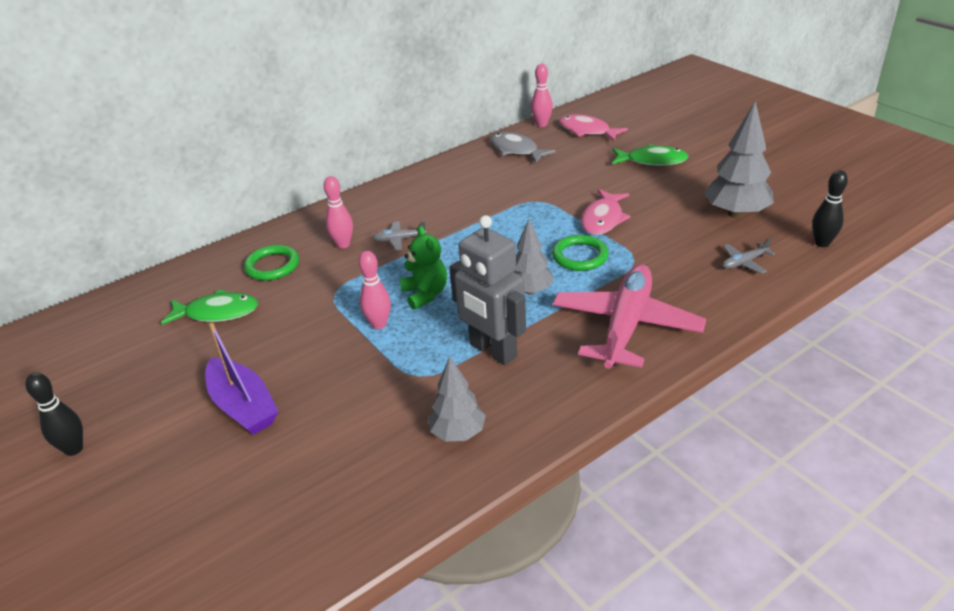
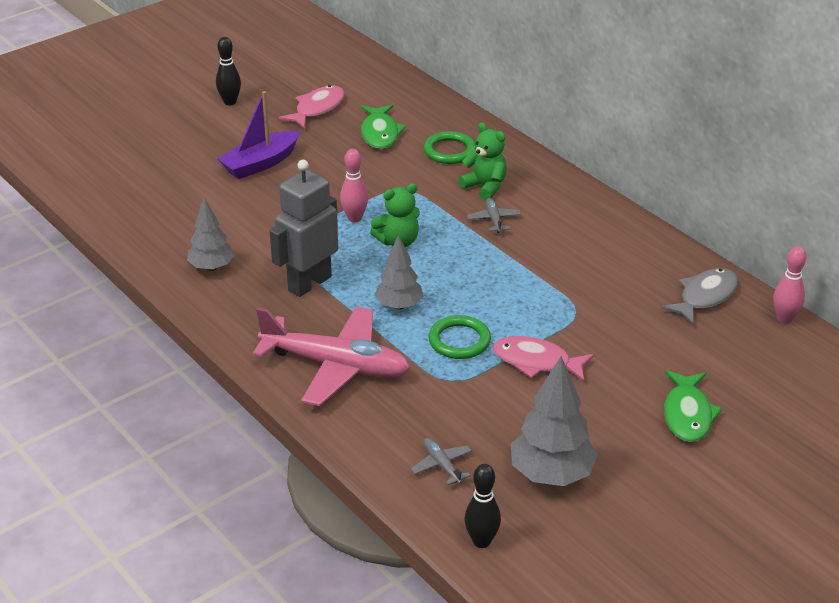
camera: 85 degrees right, 0 degrees up
pink bowling pin [324,176,353,249] -> green teddy bear [458,123,507,200]
pink fish [559,114,628,141] -> pink fish moved to [279,85,345,129]

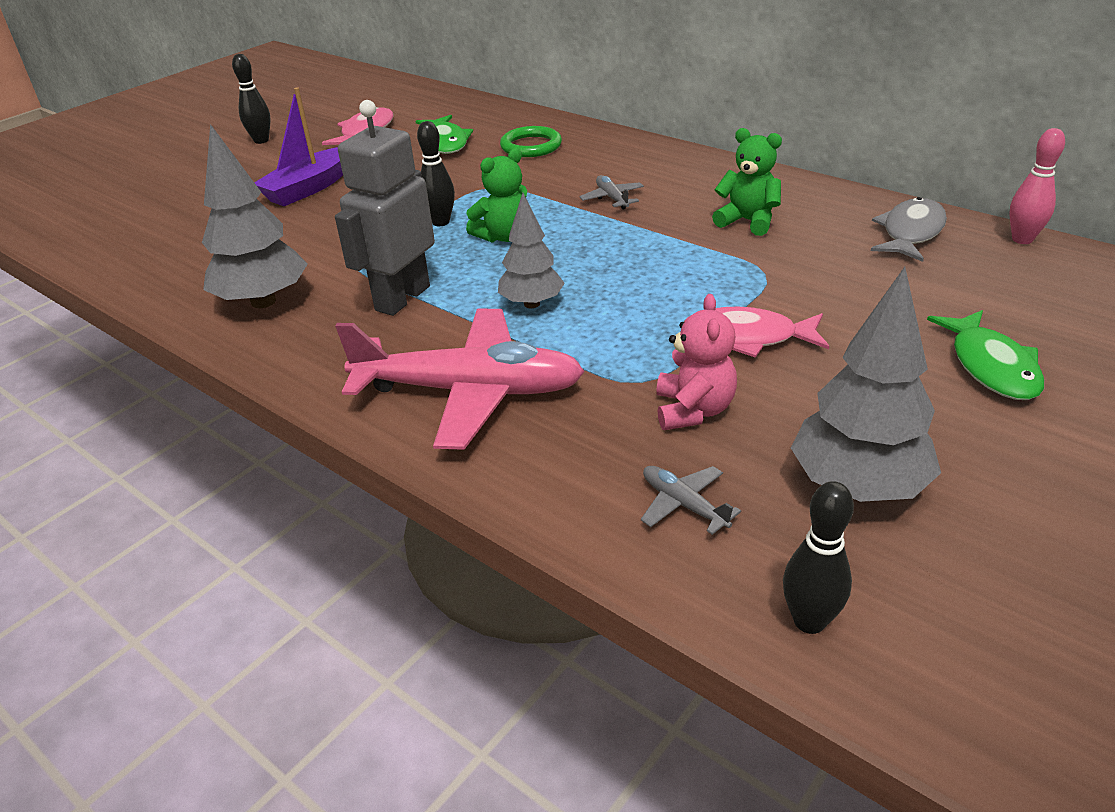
camera: 10 degrees left, 0 degrees up
grey tree [187,198,234,271] -> grey tree [202,124,308,308], size x1.56
pink bowling pin [340,149,368,223] -> black bowling pin [417,121,455,226]
green ring [428,315,491,359] -> none
green teddy bear [458,123,507,200] -> green teddy bear moved to [712,128,782,236]
none -> pink teddy bear [656,294,737,430]

